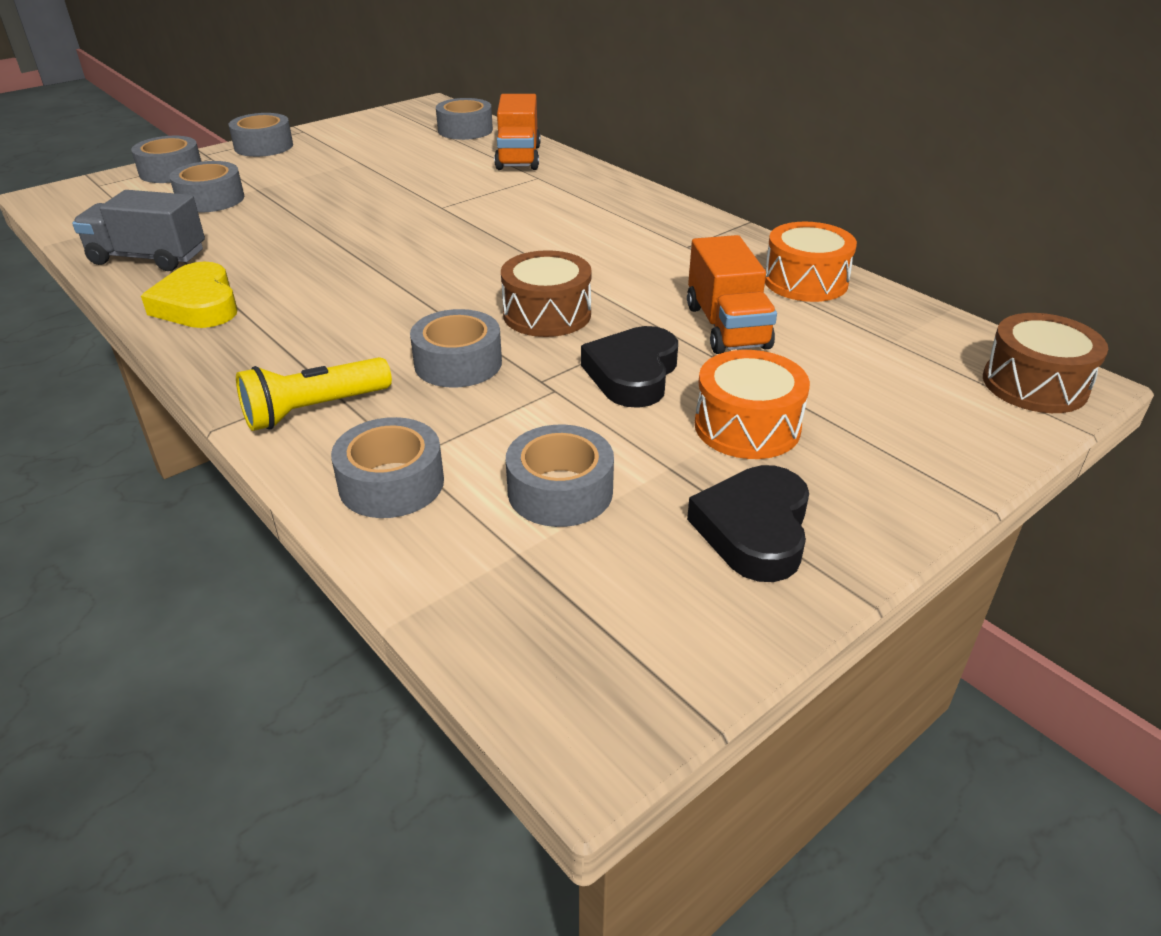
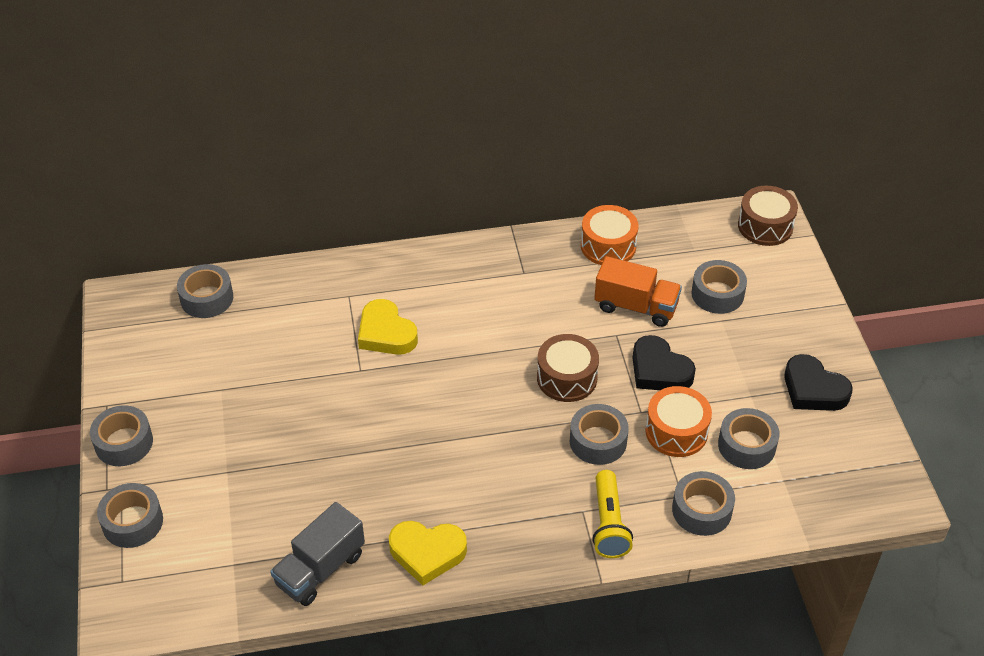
camera: 60 degrees left, 10 degrees up
grey tape [169,161,244,213] -> grey tape moved to [691,260,747,314]
orange truck [494,94,541,170] -> none
orange drum [695,350,810,459] -> orange drum moved to [645,386,712,457]
none -> yellow heart [358,299,418,355]

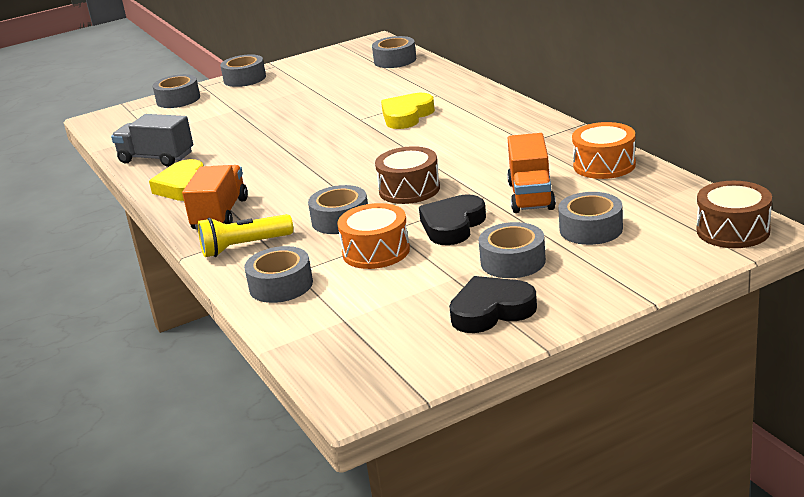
camera: 75 degrees right, 20 degrees down
grey tape [718,408,780,469] -> grey tape moved to [479,222,546,278]
black heart [784,354,853,411] -> black heart turned 45 degrees clockwise [449,276,537,333]
none -> orange truck [182,165,248,229]

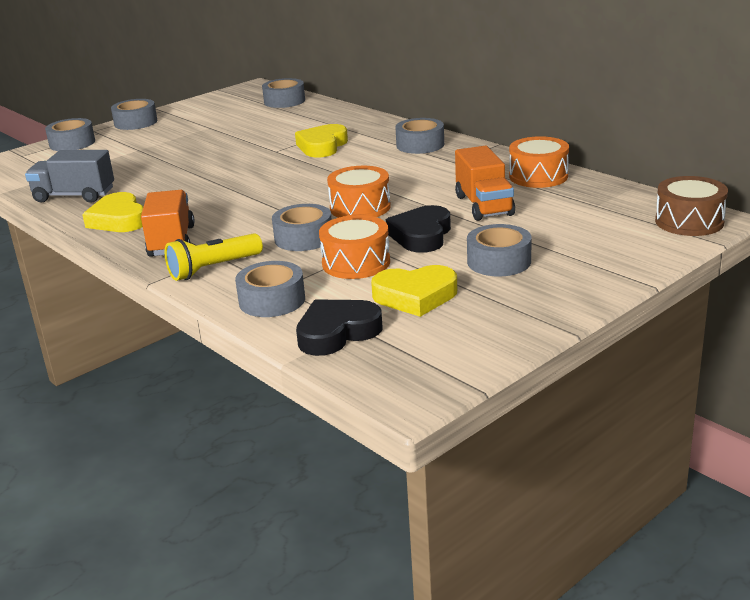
camera: 15 degrees left, 0 degrees up
brown drum [375,146,440,204] -> orange drum [327,166,391,218]
black heart [449,276,537,333] -> black heart moved to [296,300,383,356]
grey tape [558,192,623,245] -> grey tape moved to [395,118,444,154]
none -> yellow heart [371,265,457,317]

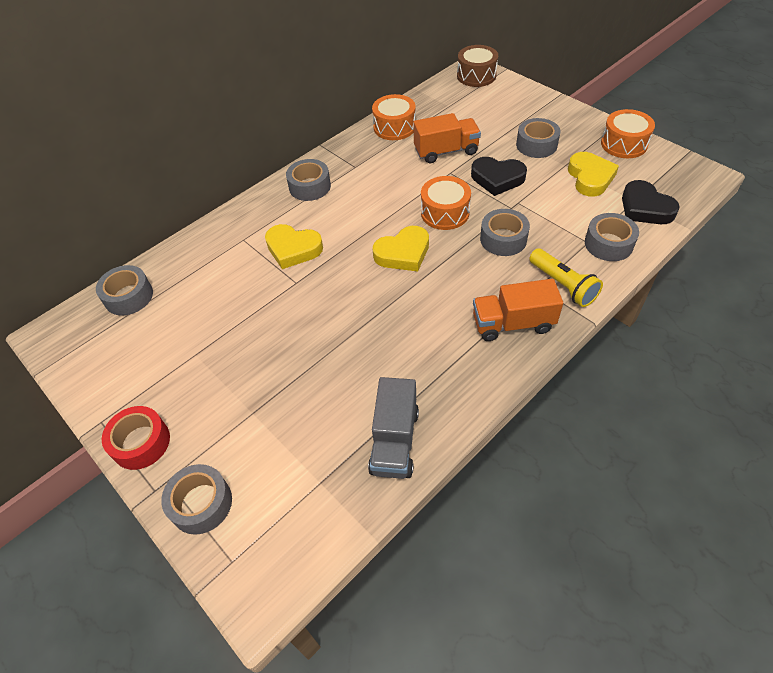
camera: 90 degrees left, 25 degrees up
yellow heart [82,192,144,232] -> yellow heart moved to [372,226,429,272]
grey tape [111,99,157,130] -> red tape [102,406,170,470]
orange drum [319,215,390,279] -> orange drum moved to [601,109,655,158]

